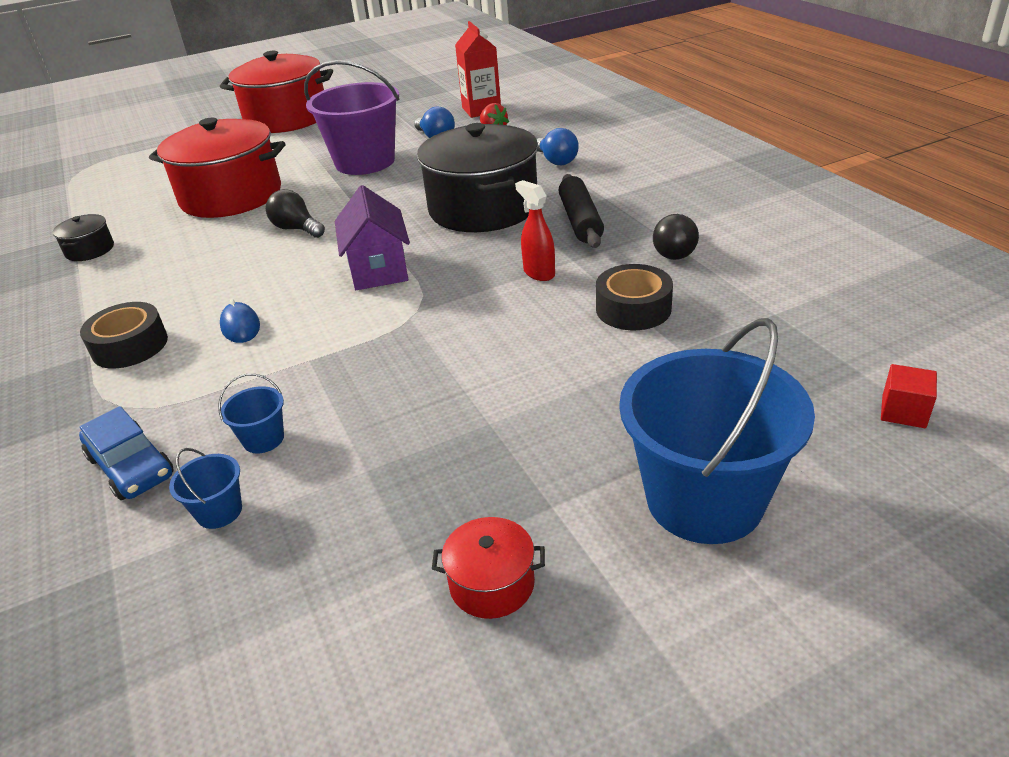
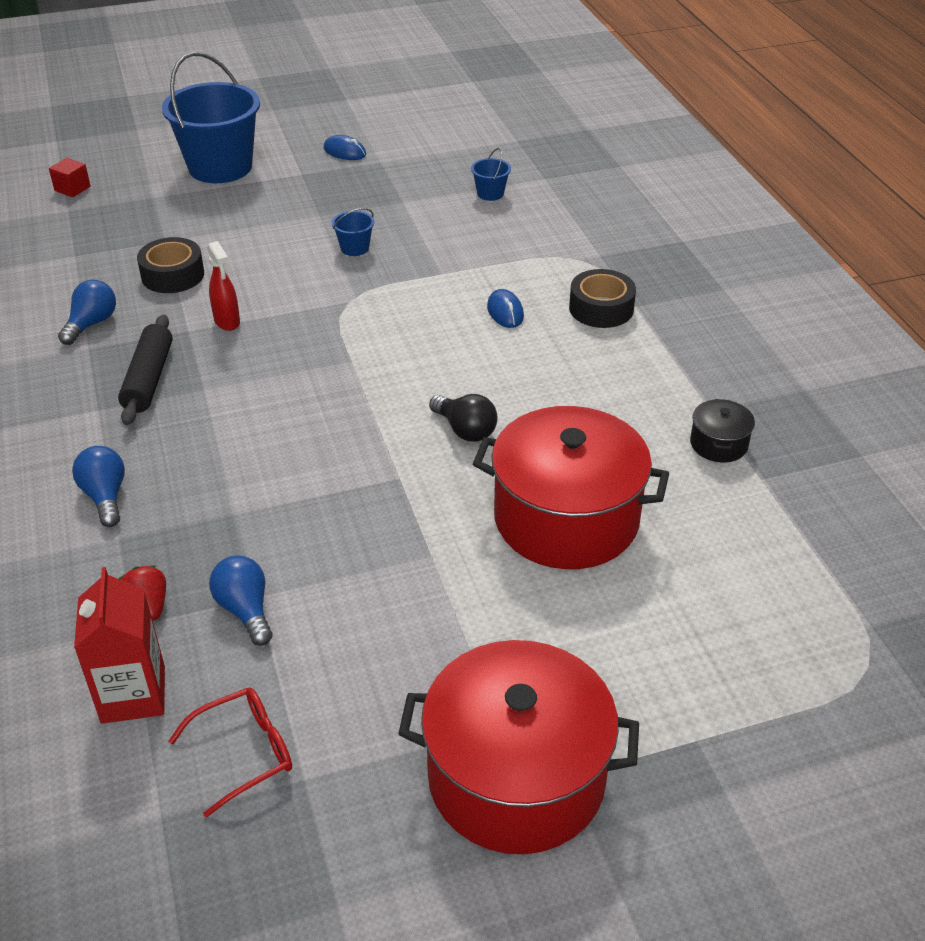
camera: 175 degrees left, 5 degrees up
blue car [79,406,174,500] -> none
blue bucket [218,373,284,453] -> blue bucket moved to [332,208,374,256]
purple bucket [304,60,400,175] -> none
purple house [335,185,410,290] -> none
black pot [417,123,538,232] -> none
red pot [432,517,545,619] -> blue mouse [324,135,366,160]
black light bulb [653,214,699,260] -> blue light bulb [58,280,116,345]
none -> red glasses [168,688,292,818]

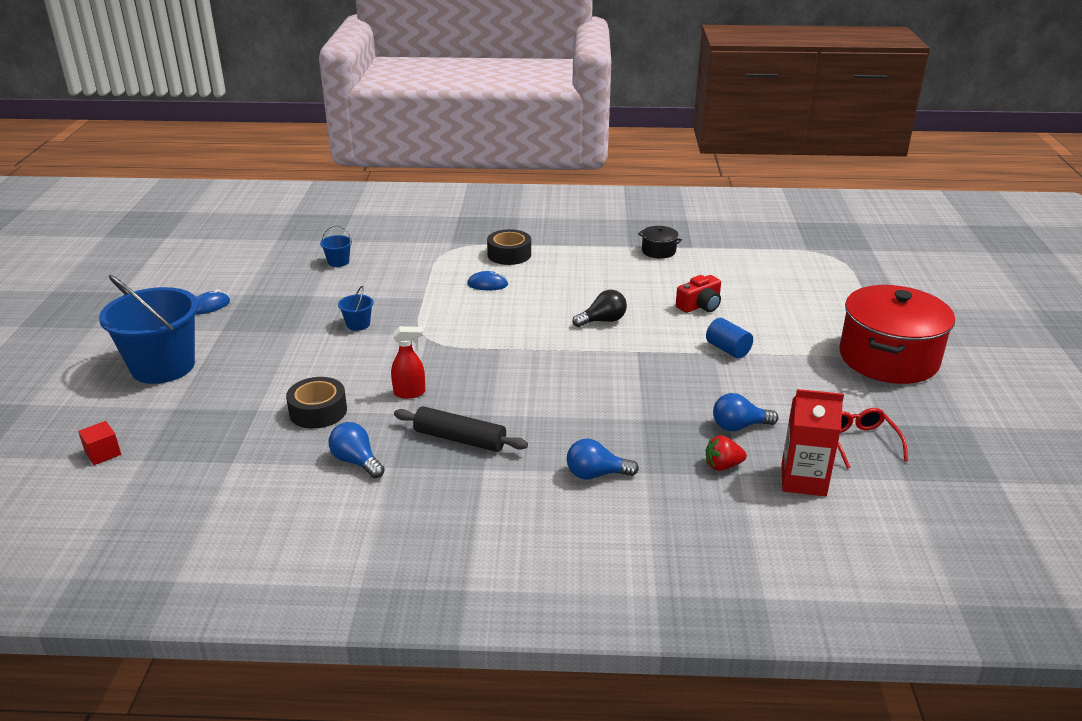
camera: 70 degrees left, 10 degrees down
red pot [473,406,669,569] -> red camera [676,275,721,313]
none -> blue cylinder [706,318,753,359]

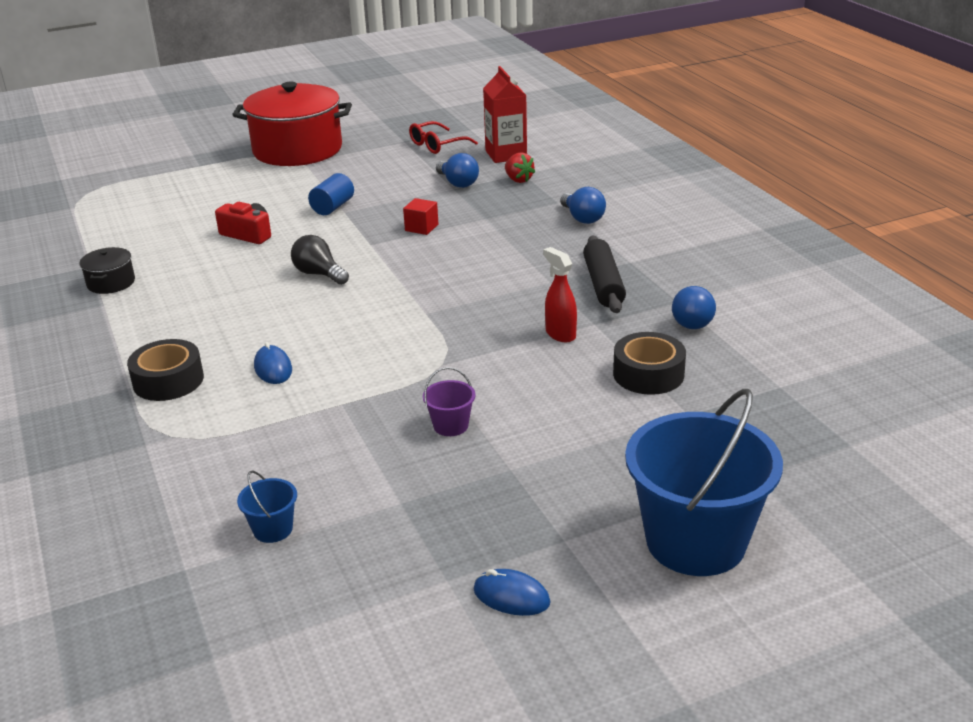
camera: 115 degrees left, 0 degrees up
red cube [78,421,121,465] -> red cube moved to [403,198,438,235]
blue bucket [338,286,373,331] -> purple bucket [423,367,476,436]

